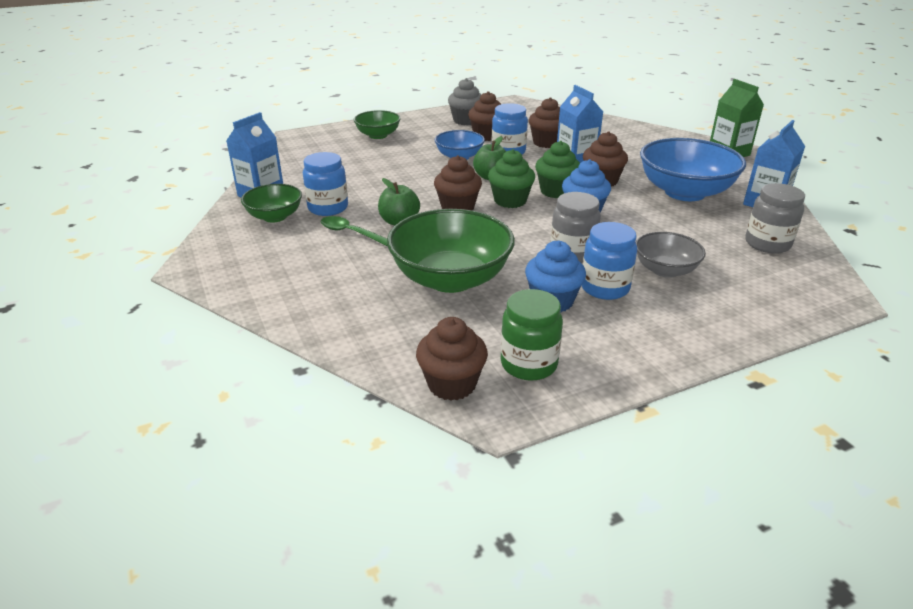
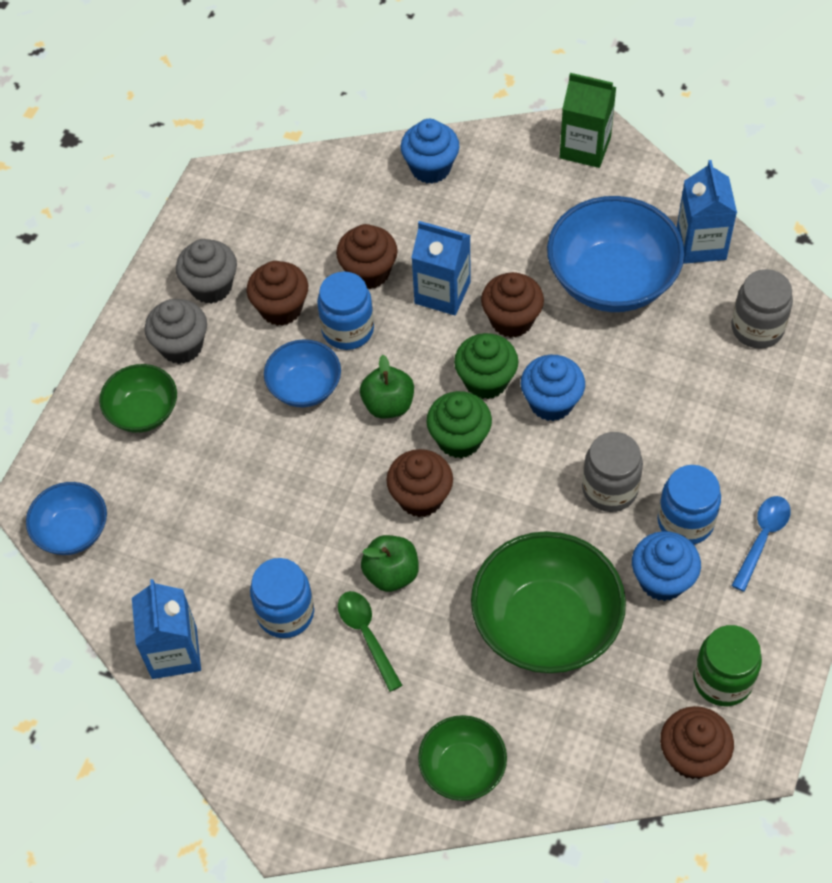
camera: 40 degrees left, 25 degrees up
green bowl [241,184,302,223] -> green bowl moved to [418,715,507,801]
green spoon [321,216,387,246] -> green spoon turned 75 degrees clockwise [338,591,403,692]
grey bowl [636,232,706,278] -> none
none -> blue bowl [26,482,107,555]
none -> grey cupcake [145,299,207,364]
none -> blue cupcake [401,119,459,184]
none -> blue spoon [731,496,791,592]

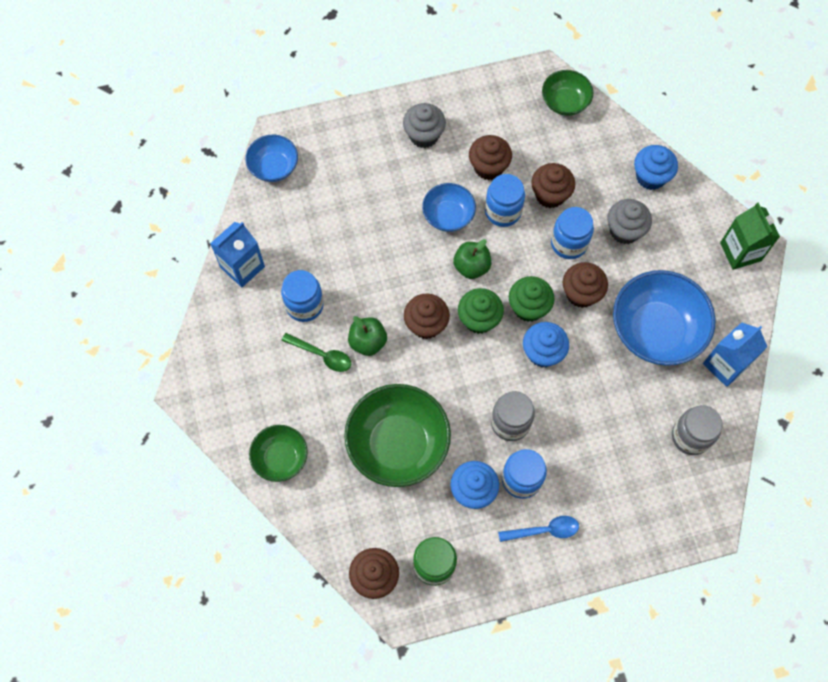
camera: 50 degrees right, 10 degrees up
green bowl [99,364,177,433] -> green bowl moved to [542,70,593,116]
grey cupcake [176,239,237,304] -> grey cupcake moved to [607,199,652,244]
green spoon [338,591,403,692] -> green spoon turned 90 degrees clockwise [282,333,351,372]
blue carton [411,221,471,315] -> blue jar [551,207,594,259]

